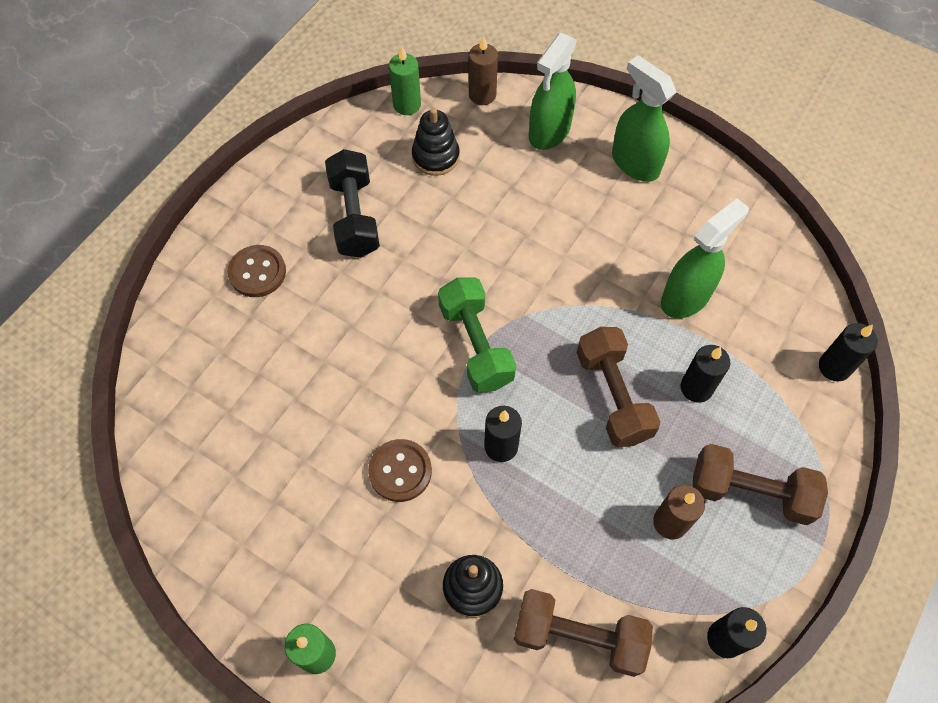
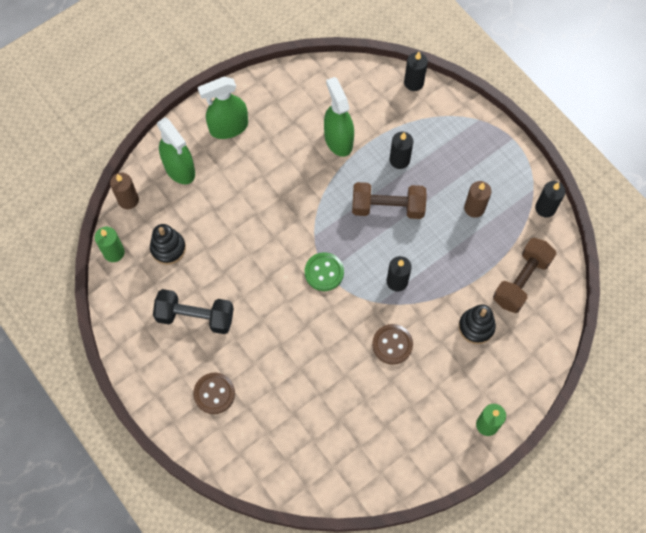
camera: 70 degrees left, 5 degrees up
green dumbbell [438,277,516,393] -> green button [305,252,344,291]
brown dumbbell [693,444,828,525] -> none

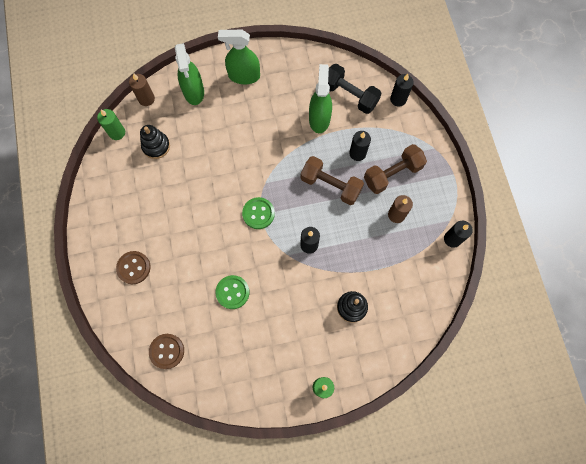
camera: 25 degrees right, 5 degrees up
black dumbbell [153,289,234,334] -> black dumbbell moved to [328,64,382,114]
brown button [372,324,413,365] -> brown button moved to [149,334,184,369]
brown dumbbell [493,238,556,313] -> brown dumbbell moved to [364,144,427,194]
none -> green button [216,275,249,309]

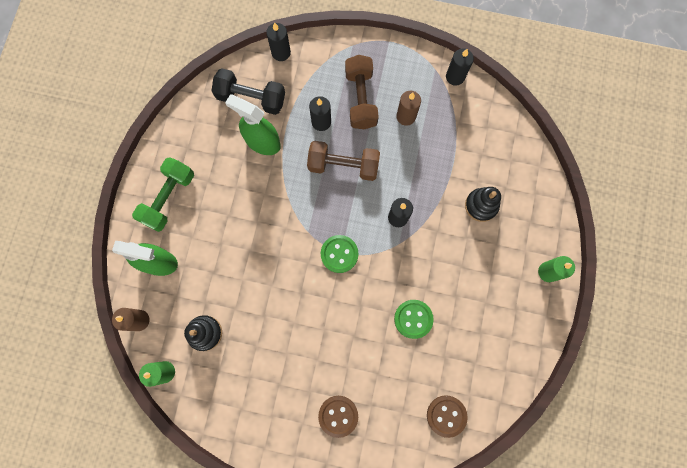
camera: 65 degrees left, 5 degrees up
green spray bottle [218,30,260,84] -> green dumbbell [132,157,194,232]
brown dumbbell [301,156,364,205] -> brown dumbbell turned 45 degrees clockwise [307,141,380,181]
black dumbbell [328,64,382,114] -> black dumbbell turned 45 degrees clockwise [211,68,285,115]

